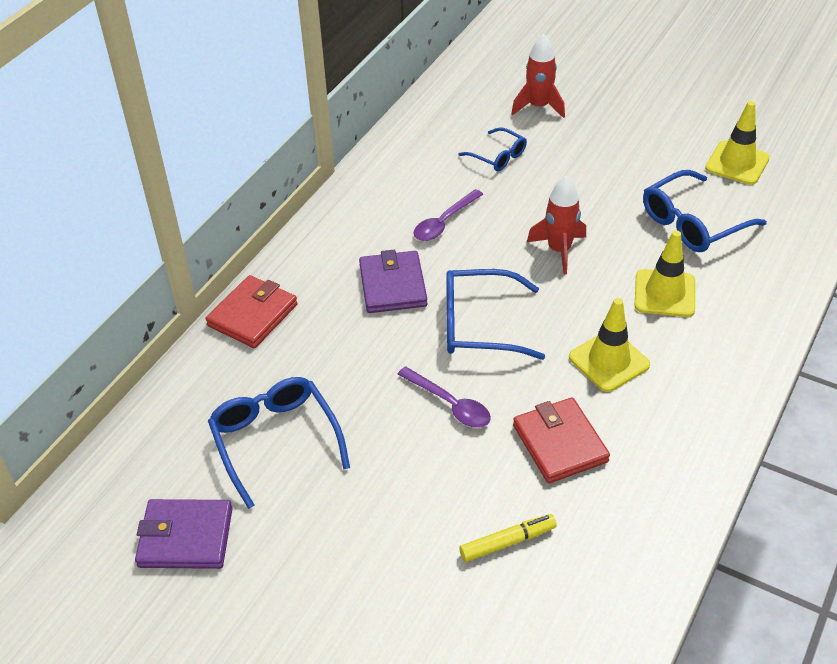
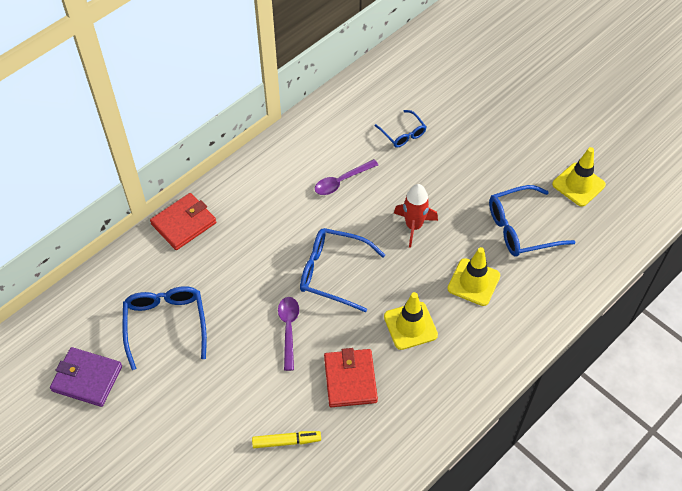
camera: 15 degrees right, 10 degrees up
purple wallet [359,250,428,313] -> none
purple spoon [397,366,491,428] -> purple spoon turned 150 degrees counterclockwise [278,297,299,371]
red rocket [511,34,565,118] -> none

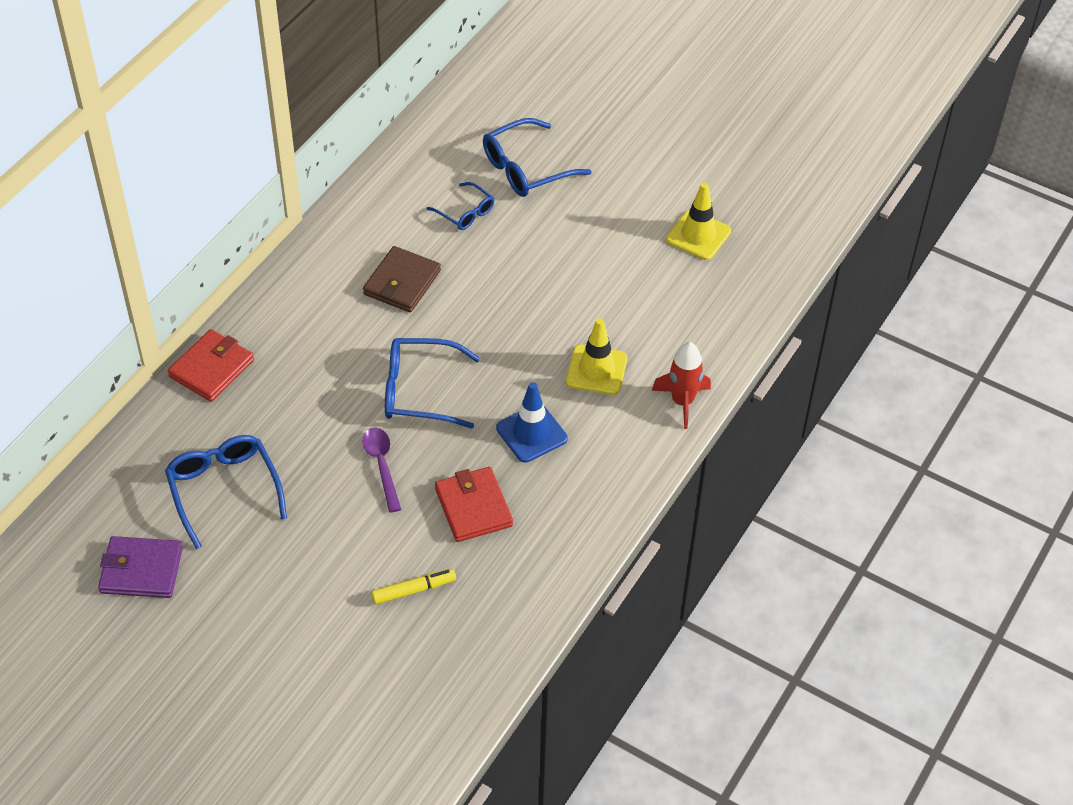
camera: 15 degrees left, 5 degrees down
purple spoon [315,159,378,195] -> brown wallet [363,246,441,312]
yellow traffic cone [384,292,438,350] -> blue traffic cone [496,382,568,463]
red rocket [394,184,438,248] -> red rocket moved to [652,342,711,429]
blue glasses [489,185,575,257] -> blue glasses moved to [483,118,591,197]

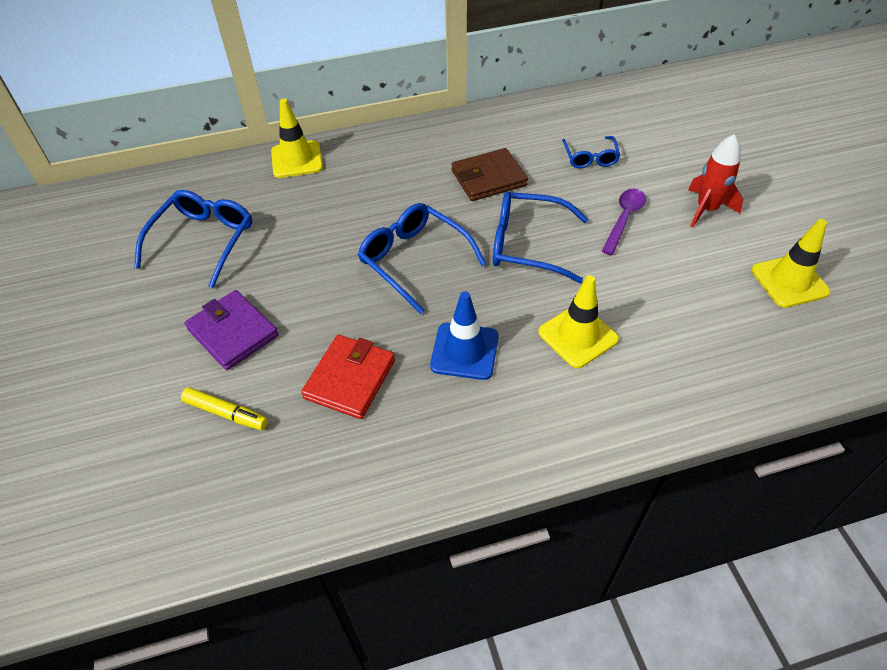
camera: 45 degrees right, 0 degrees up
purple wallet [98,536,183,598] -> purple wallet moved to [185,290,279,370]
red wallet [168,329,254,402] -> yellow traffic cone [271,99,323,178]
purple spoon [362,428,401,513] -> purple spoon moved to [602,189,646,255]
blue glasses [483,118,591,197] -> blue glasses moved to [493,192,588,283]
red rocket [652,342,711,429] -> red rocket moved to [688,134,743,228]

